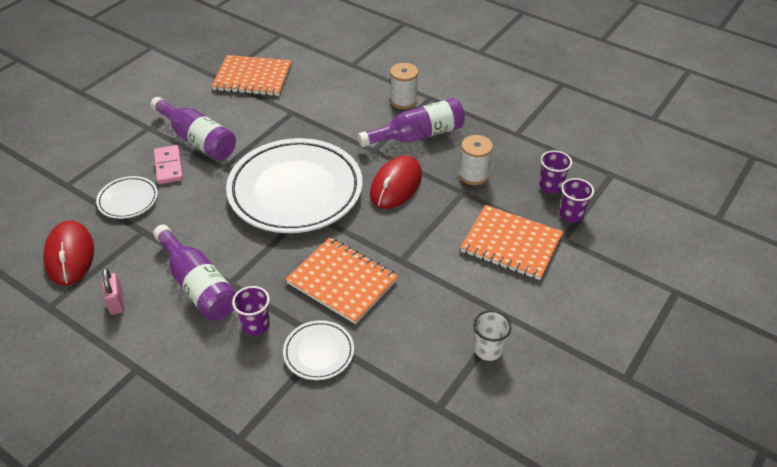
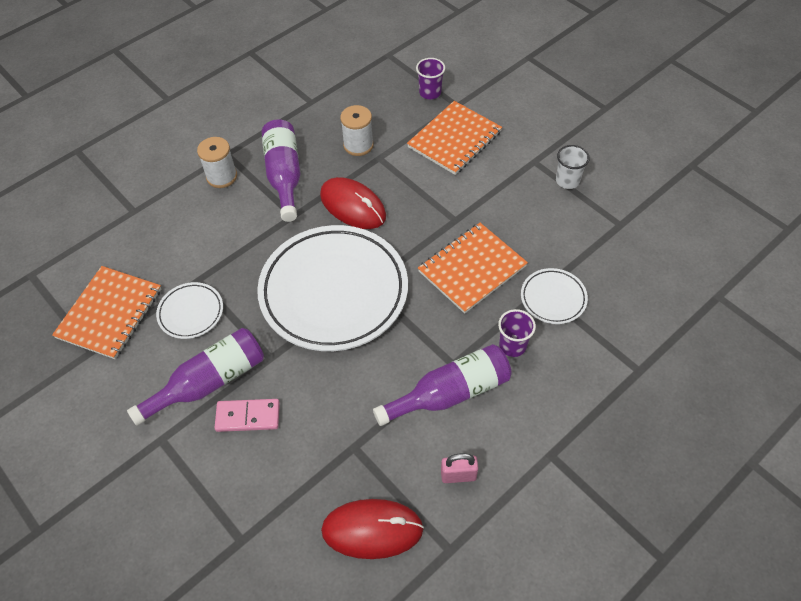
camera: 75 degrees left, 10 degrees up
white plate [96,176,158,219] -> white plate moved to [156,282,223,339]
purple cup [539,150,572,193] -> none

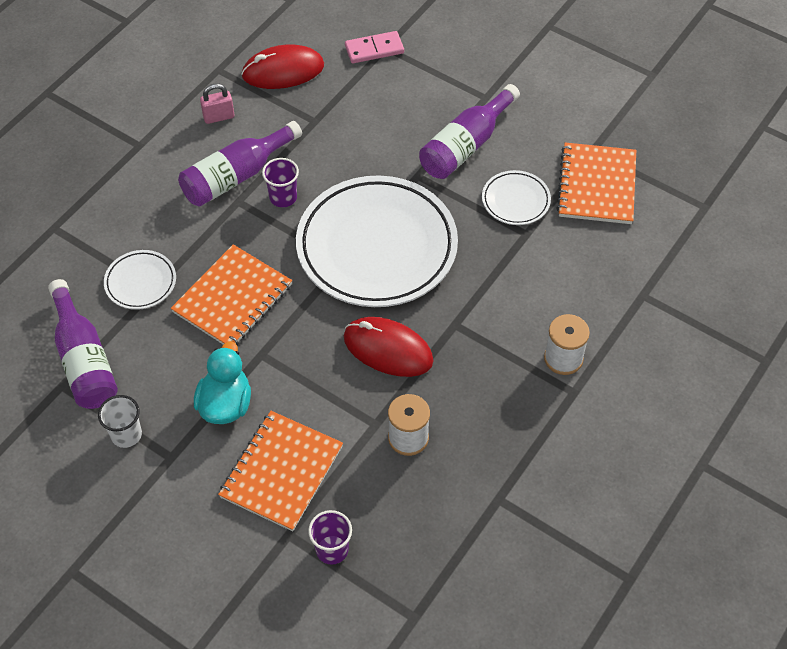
camera: 165 degrees right, 0 degrees up
pink domino [215,399,280,432] -> pink domino moved to [345,31,404,64]
purple bottle [262,119,300,222] -> purple bottle moved to [48,279,118,409]
purple cup [498,309,536,357] -> purple cup moved to [262,158,299,207]
none -> turquoise duck [194,341,251,424]

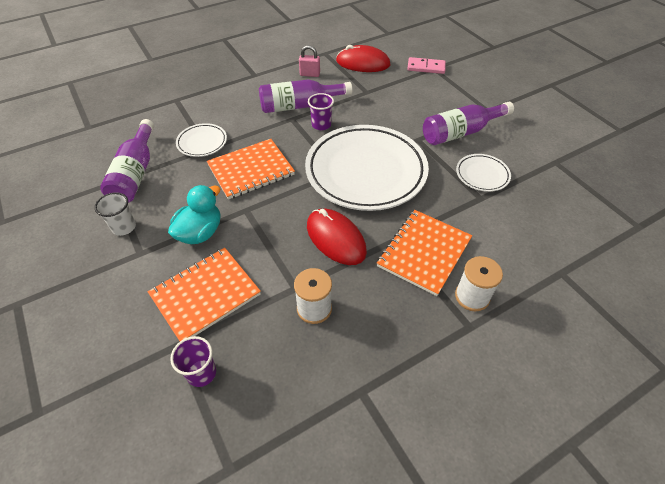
camera: 25 degrees right, 5 degrees down
orange notebook [556,142,636,224] -> orange notebook moved to [377,210,472,296]

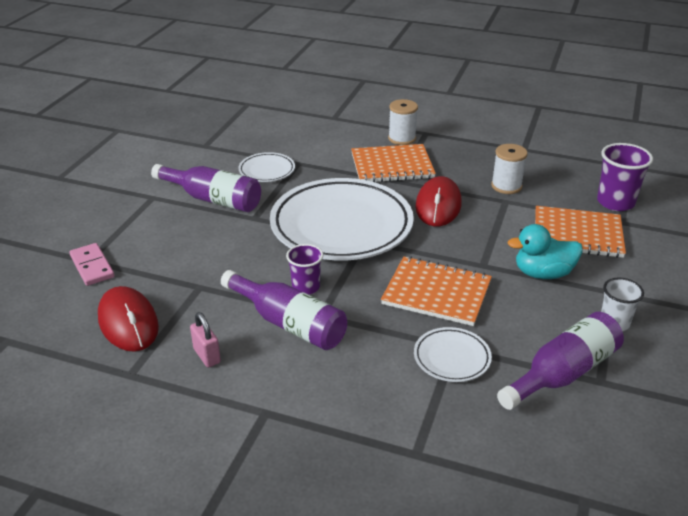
camera: 130 degrees left, 15 degrees down
purple cup [170,336,216,387] -> purple cup [597,143,653,211], size x1.54

